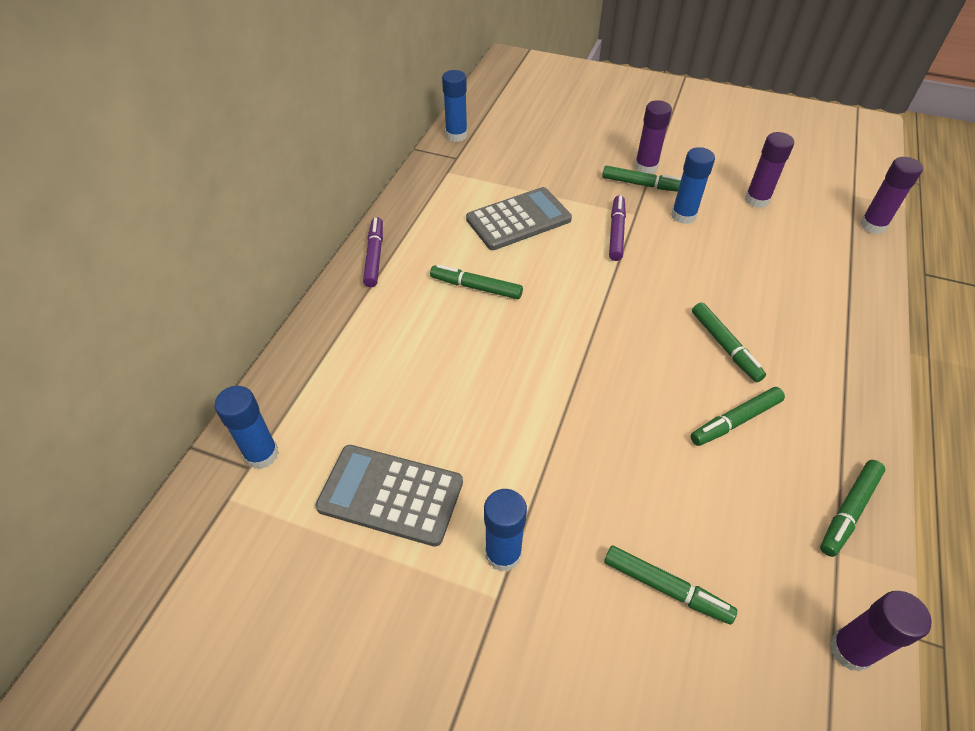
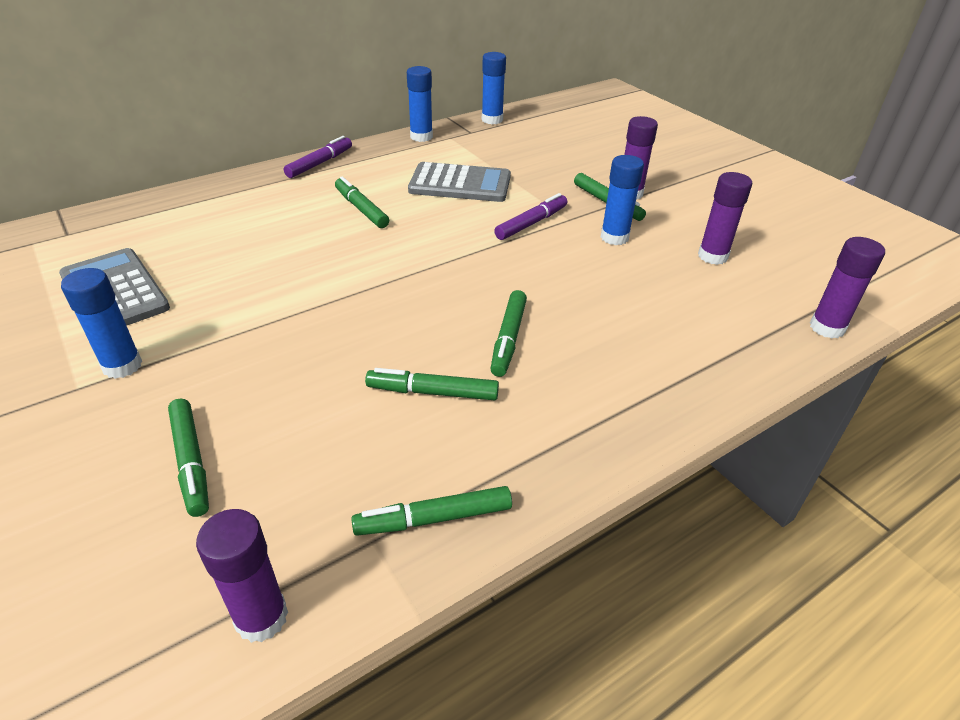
camera: 35 degrees right, 10 degrees down
blue glue stick [214,386,279,469] -> blue glue stick moved to [407,66,433,142]

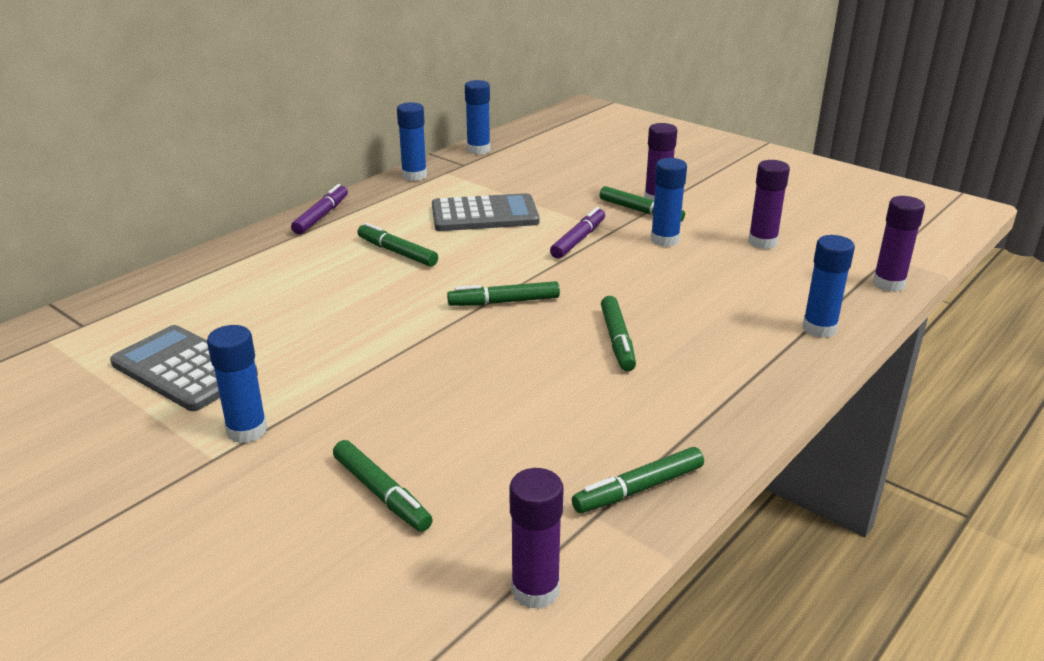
camera: 15 degrees left, 10 degrees down
green marker [365,368,499,401] -> green marker moved to [447,281,560,306]
none -> blue glue stick [802,235,855,338]

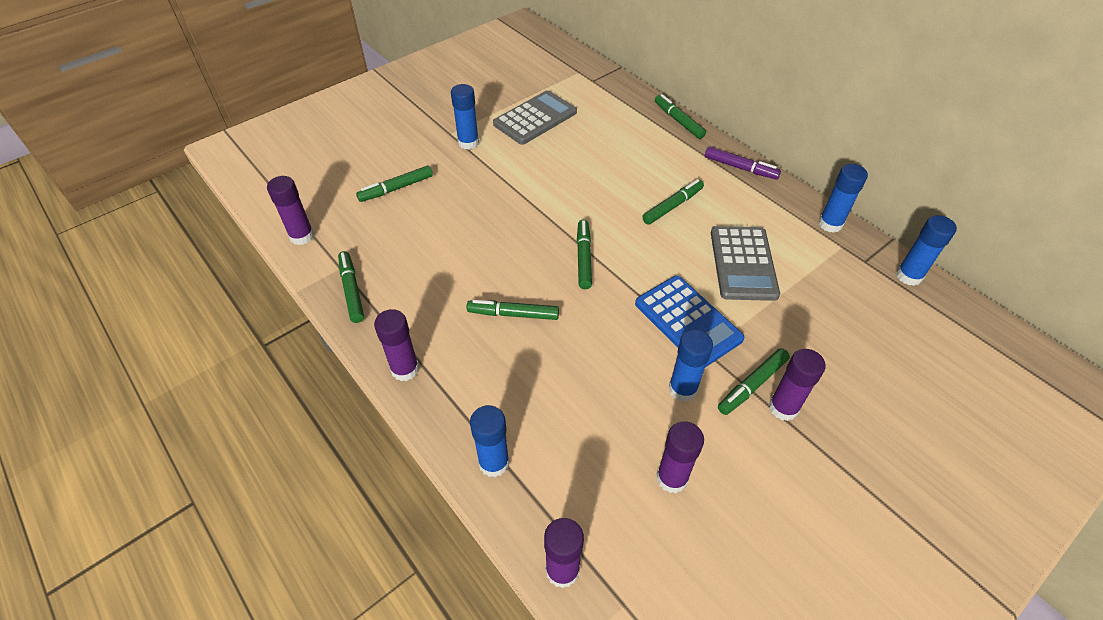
camera: 100 degrees right, 20 degrees up
purple marker [550,207,605,259] -> blue calculator [635,276,744,368]
none -> purple glue stick [374,309,419,381]
none -> green marker [655,94,706,139]

